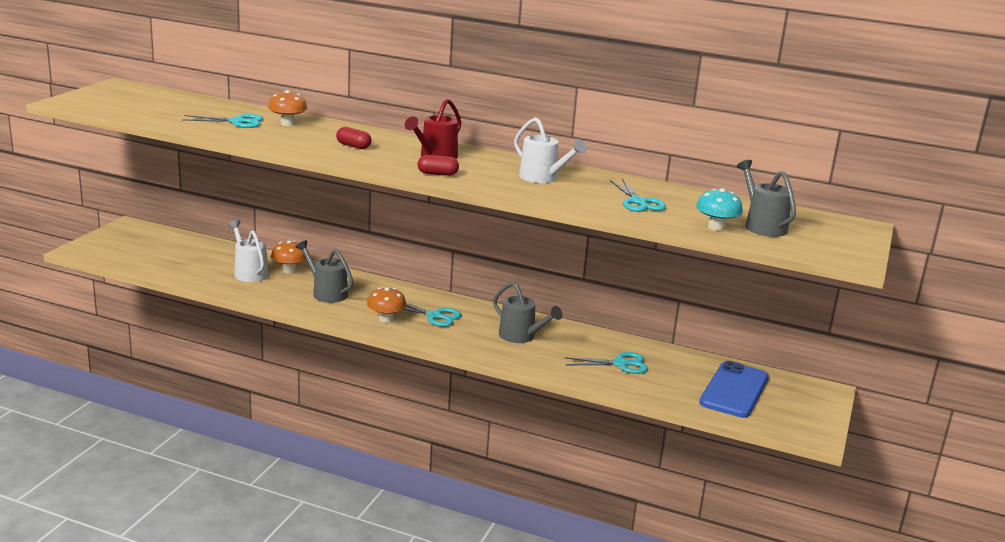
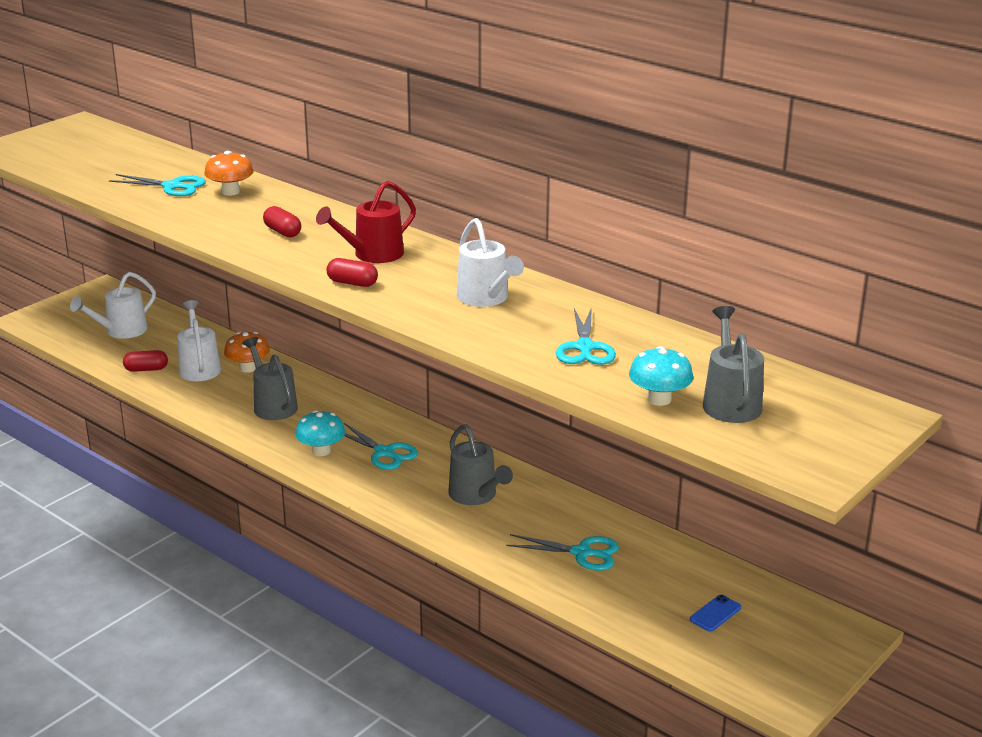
camera: 20 degrees right, 5 degrees up
orange mushroom [367,287,406,323] -> turquoise mushroom [295,410,346,456]
blue phone [699,361,769,418] -> blue phone [690,595,741,632], size x0.41
none -> white watering can [70,272,156,339]
none -> red capsule [123,350,168,372]

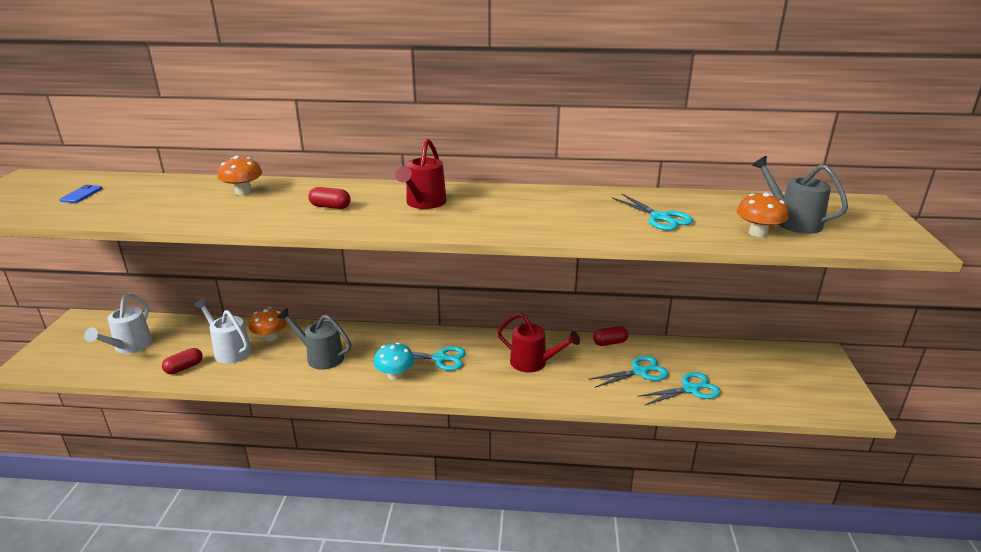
camera: 35 degrees left, 0 degrees up
turquoise scissors [109,174,206,196] -> turquoise scissors moved to [637,372,721,405]
red capsule [327,258,378,287] -> red capsule moved to [593,326,628,346]
grey watering can [448,424,513,505] -> red watering can [497,313,580,373]
white watering can [456,218,524,307] -> none
turquoise mushroom [629,346,693,406] -> orange mushroom [737,193,788,237]
blue phone [690,595,741,632] -> blue phone moved to [60,185,103,203]

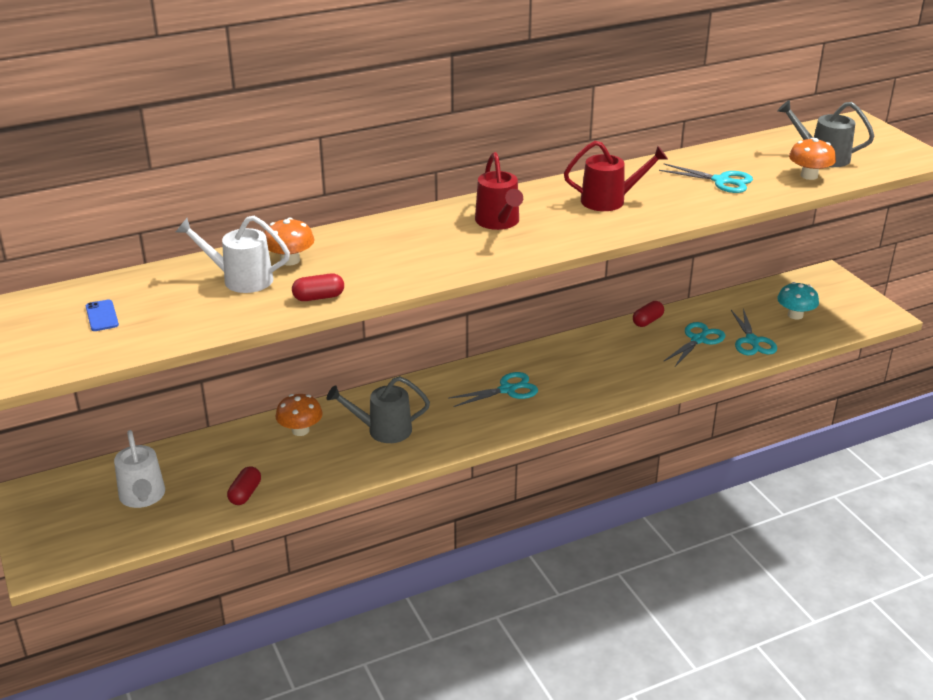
camera: 30 degrees left, 5 degrees up
white watering can [194,298,252,364] -> white watering can moved to [176,216,290,293]
red capsule [308,187,351,209] -> red capsule moved to [292,273,344,301]
turquoise mushroom [374,342,415,380] -> turquoise mushroom moved to [777,282,819,320]
red watering can [497,313,580,373] -> red watering can moved to [564,141,668,211]
turquoise scissors [637,372,721,405] -> turquoise scissors turned 135 degrees clockwise [731,309,777,355]

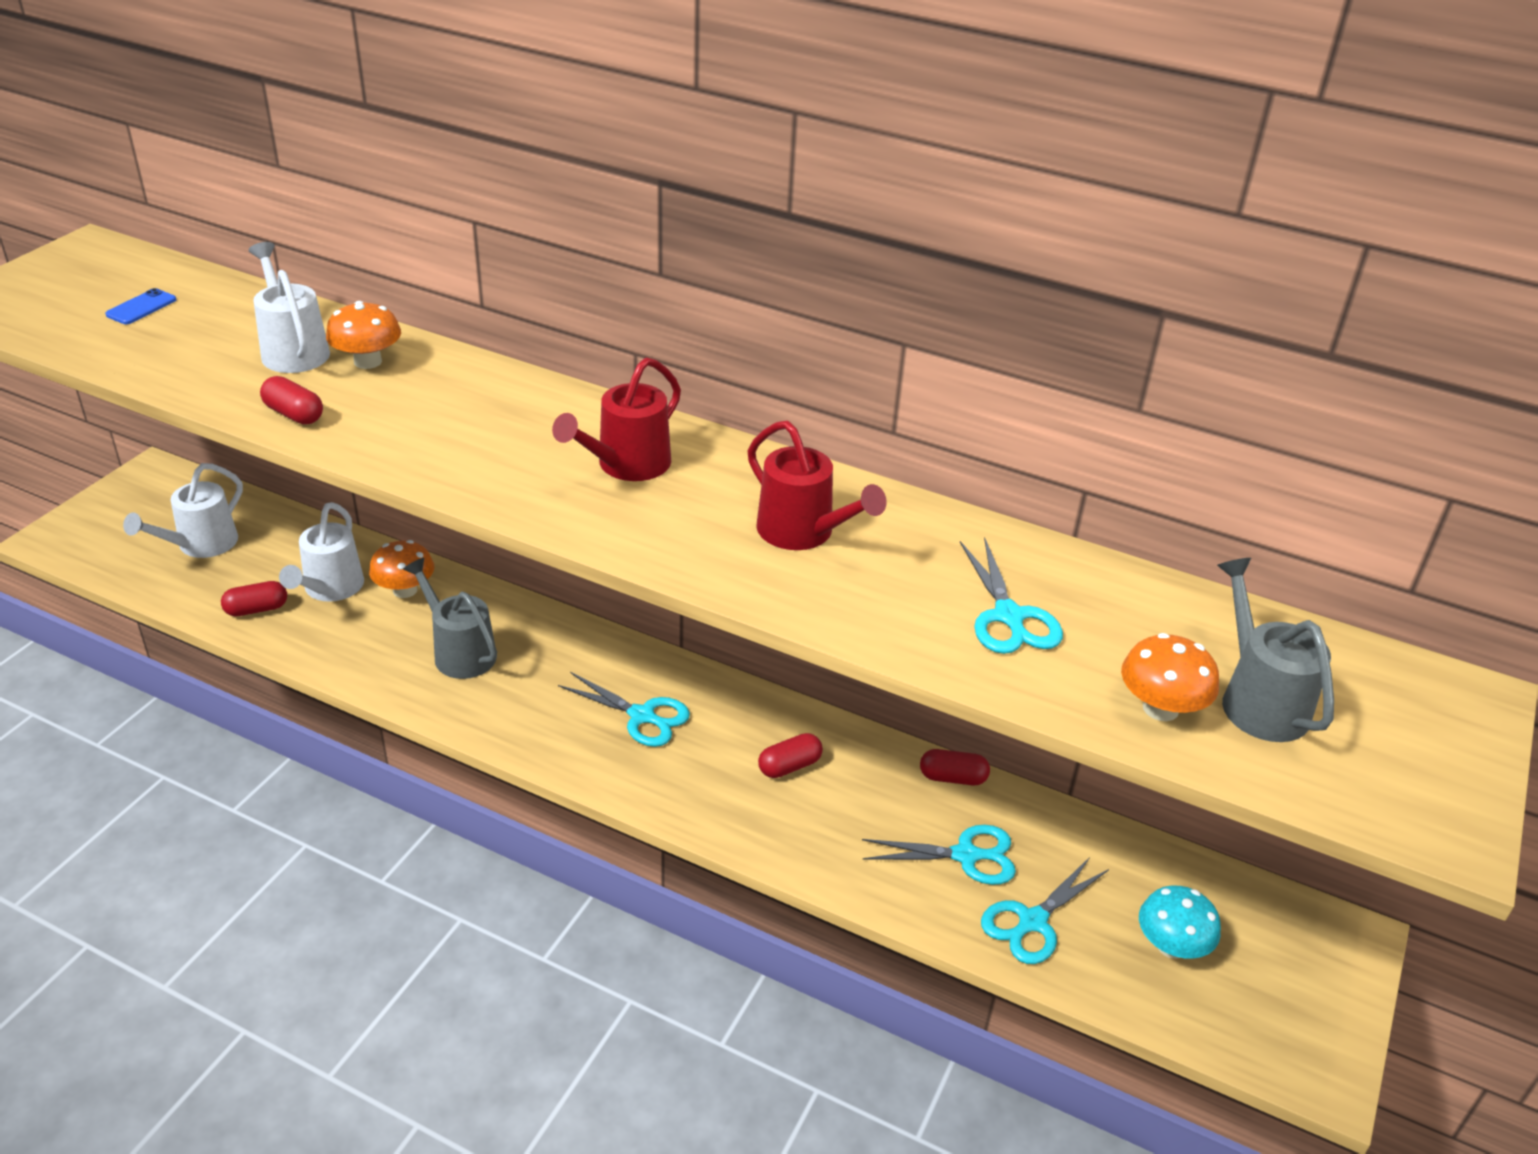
camera: 50 degrees right, 5 degrees up
none -> white watering can [279,502,364,602]
none -> red capsule [758,733,823,778]

